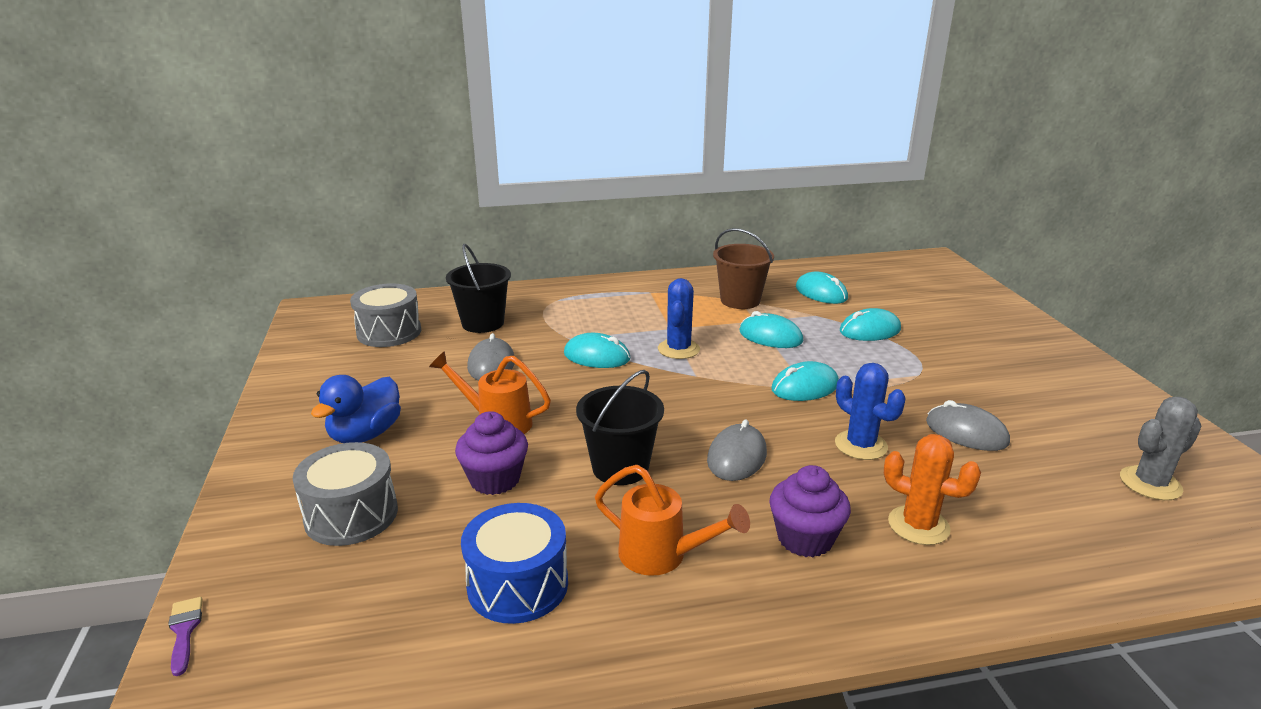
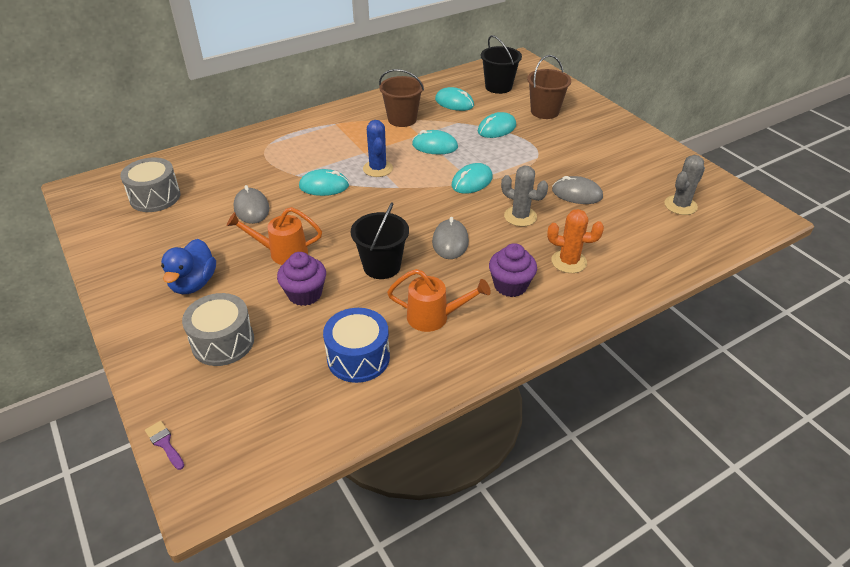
camera: 20 degrees left, 15 degrees up
black bucket [446,244,511,333] -> black bucket moved to [481,35,522,94]
blue cactus [835,363,905,460] -> grey cactus [501,166,548,227]
none -> brown bucket [527,55,571,119]

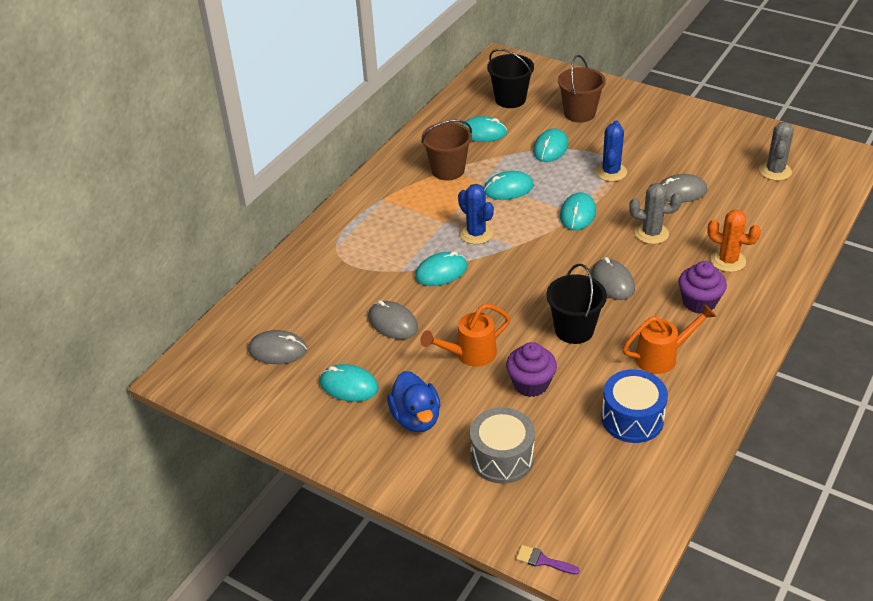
camera: 25 degrees left, 0 degrees up
grey drum [120,158,180,212] -> grey mouse [248,330,307,364]
orange cactus [547,209,604,273] -> orange cactus turned 45 degrees clockwise [707,210,761,272]
none -> turquoise mouse [320,364,379,402]
none -> blue cactus [595,121,627,182]

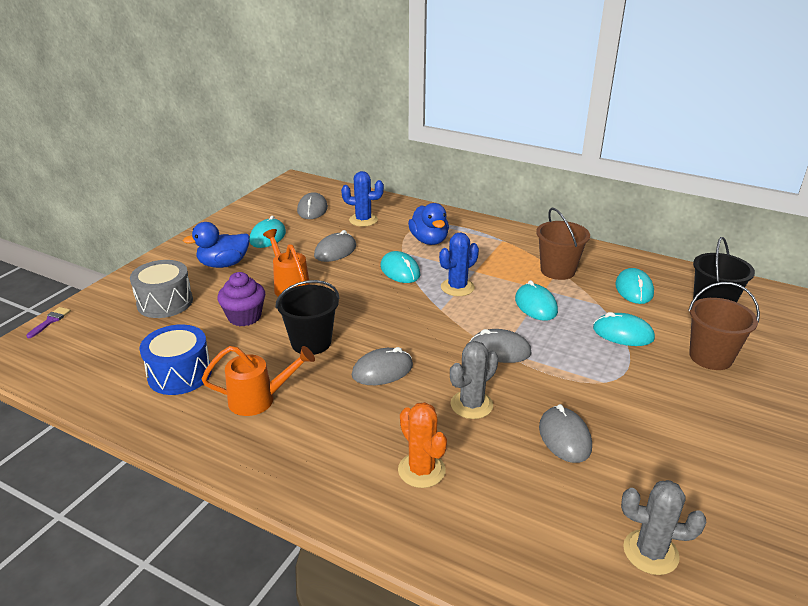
camera: 85 degrees right, 10 degrees down
turquoise mouse [560,192,596,230] -> grey mouse [470,329,532,363]
blue cactus [595,121,627,182] -> blue cactus moved to [341,171,384,227]
orange watering can [622,304,716,374] -> orange watering can turned 75 degrees counterclockwise [202,346,315,416]
grey cactus [629,183,682,244] -> grey cactus turned 45 degrees clockwise [450,341,498,419]
purple cupcake [678,261,727,314] -> none
orange cactus [707,210,761,272] -> orange cactus turned 60 degrees counterclockwise [398,402,447,488]
none -> blue duck [408,203,449,245]

